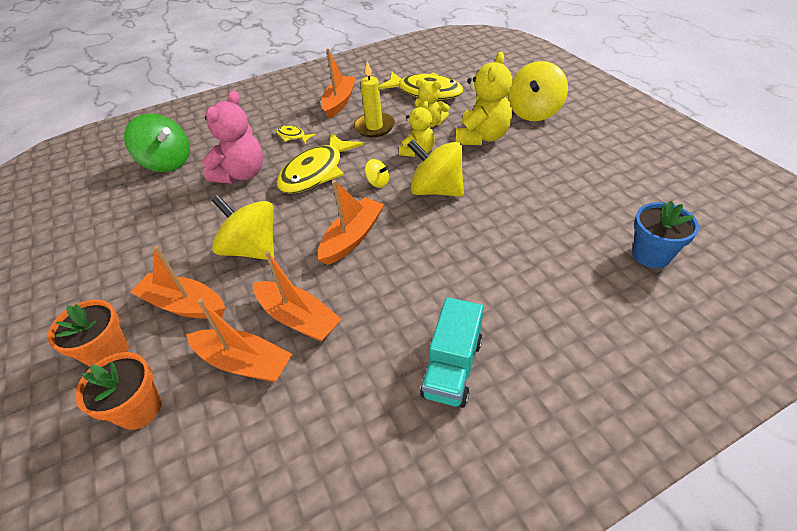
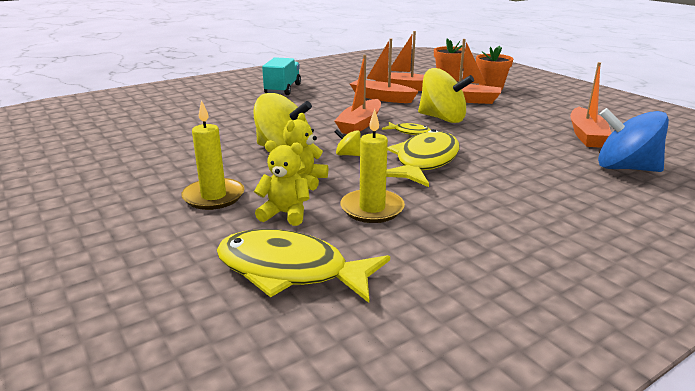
camera: 170 degrees right, 20 degrees down
green spinning top [124,114,190,172] -> blue spinning top [598,108,669,172]
pink teddy bear [202,90,263,184] -> none
yellow fish [276,125,316,144] -> yellow fish moved to [382,122,431,135]
orange boat [321,48,356,119] -> orange boat moved to [570,62,611,148]
yellow teddy bear [456,52,512,145] -> yellow candle [181,100,244,210]
yellow spinning top [508,61,568,121] -> none
blue flower pot [632,201,699,268] -> none

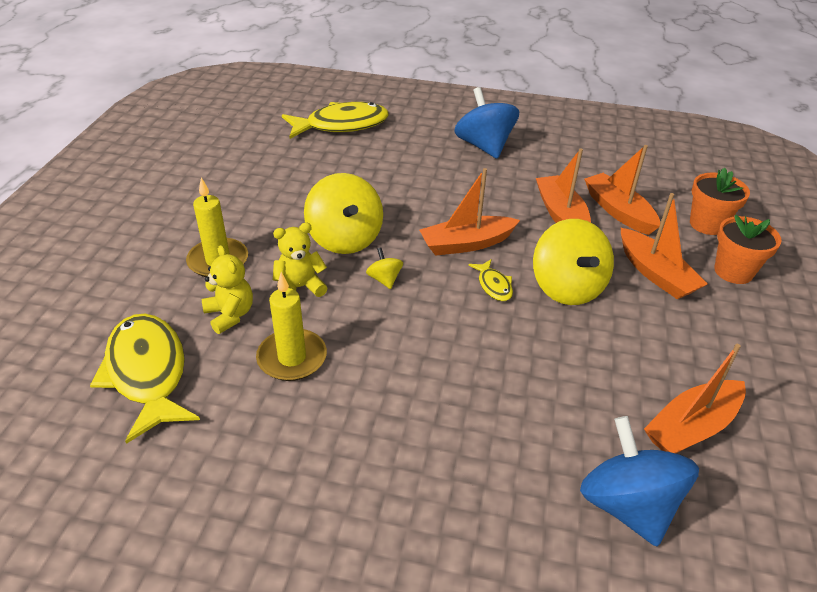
camera: 45 degrees right, 15 degrees up
turquoise truck [262,57,301,95] -> blue spinning top [454,87,519,159]
yellow fish [386,129,459,187] -> yellow fish moved to [282,102,389,139]

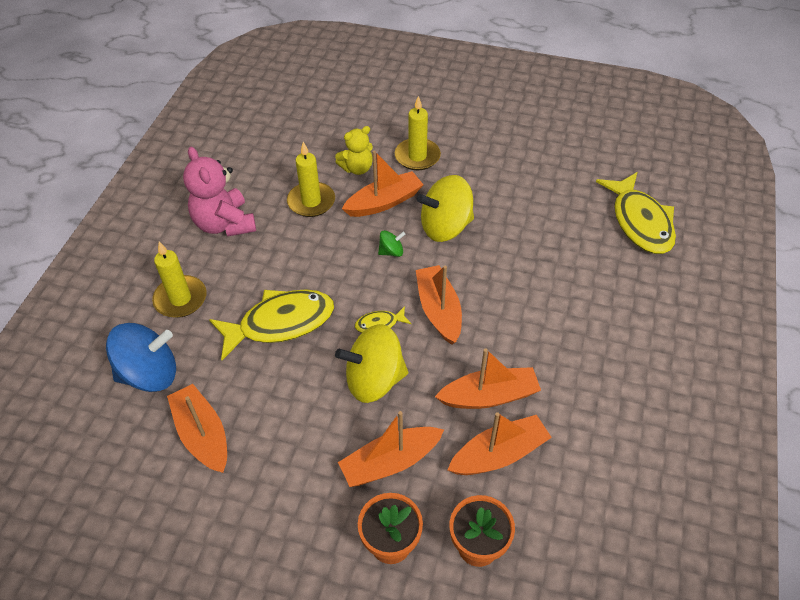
camera: 95 degrees right, 10 degrees up
yellow fish [90,314,200,444] -> yellow fish moved to [209,289,334,360]
yellow teddy bear [273,222,327,297] -> orange boat [342,150,424,217]
yellow spinning top [366,247,403,289] -> green spinning top [378,230,405,257]
blue spinning top [454,87,519,159] -> none
none -> yellow candle [152,241,207,318]
none -> pink teddy bear [183,147,256,237]

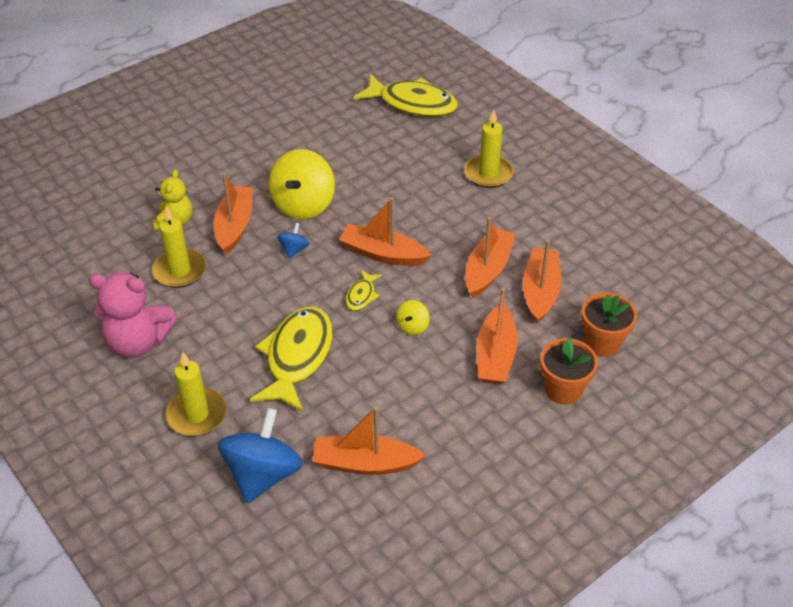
camera: 55 degrees left, 5 degrees down
yellow spinning top [335,324,408,403] -> yellow spinning top [396,300,430,335], size x0.46
green spinning top [378,230,405,257] -> blue spinning top [277,223,309,259]
yellow candle [395,96,441,170] -> yellow candle moved to [464,110,514,188]

